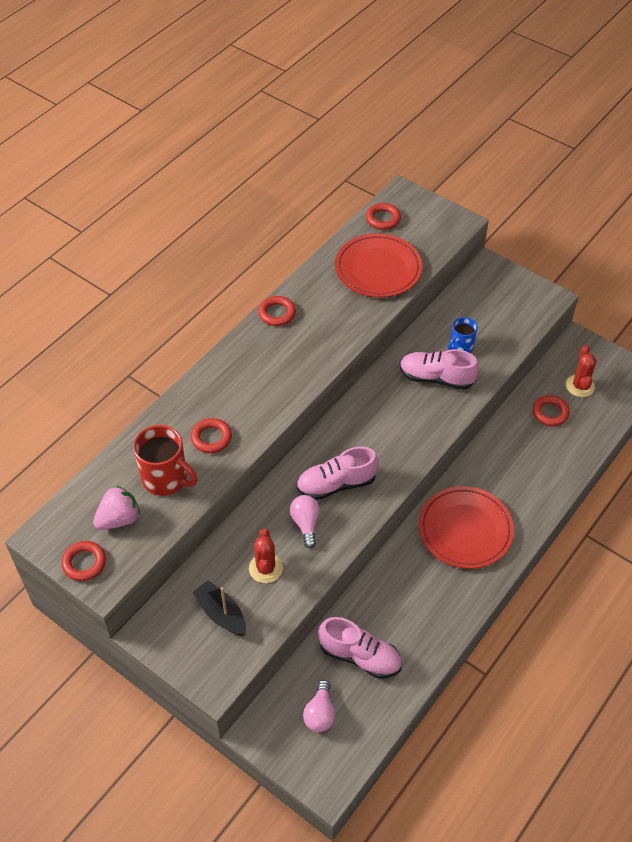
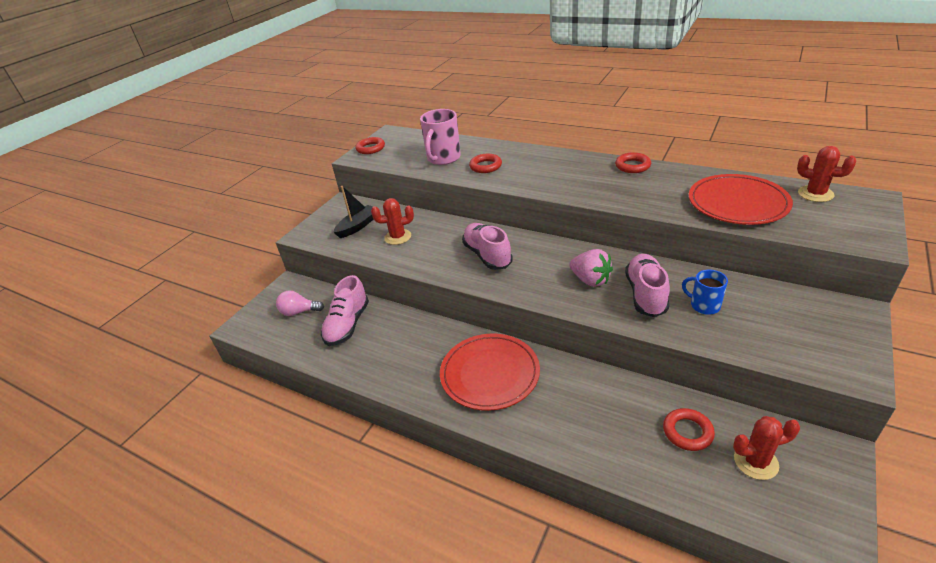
camera: 85 degrees right, 15 degrees down
pink strawberry [93,486,140,530] -> pink strawberry moved to [570,249,613,287]
red mug [133,425,197,496] -> pink mug [420,109,461,165]
pink light bulb [290,495,320,548] -> none
red ring [366,203,401,230] -> red cactus [797,146,856,202]

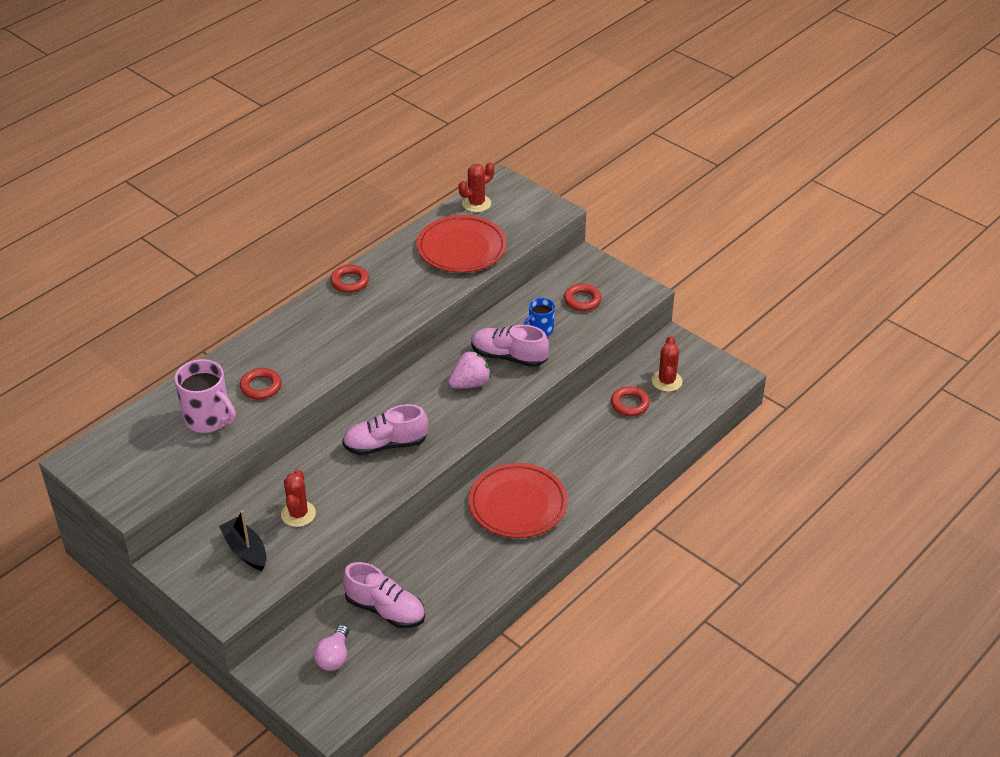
camera: 80 degrees left, 5 degrees up
red ring [355,137,385,154] -> red ring moved to [564,284,602,311]

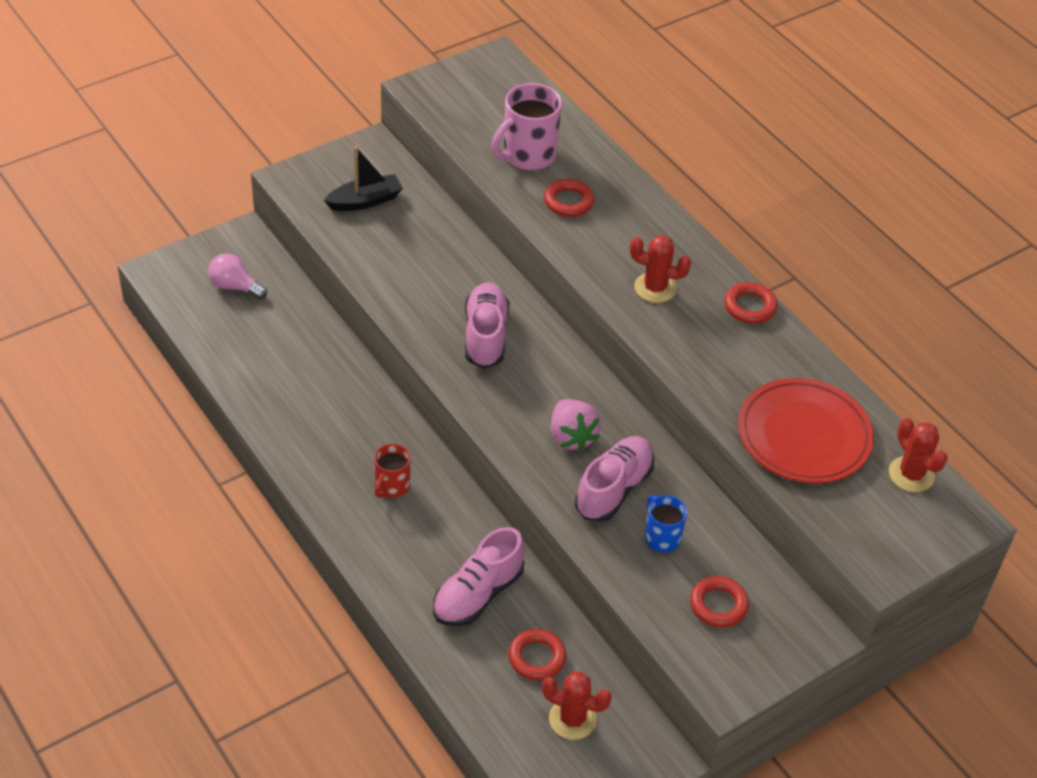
camera: 100 degrees right, 5 degrees up
red cactus [281,469,316,527] -> red cactus moved to [630,235,691,303]
pink shoe [343,562,425,628] -> pink shoe moved to [433,527,525,627]
red plate [469,463,568,538] -> red mug [374,444,411,498]

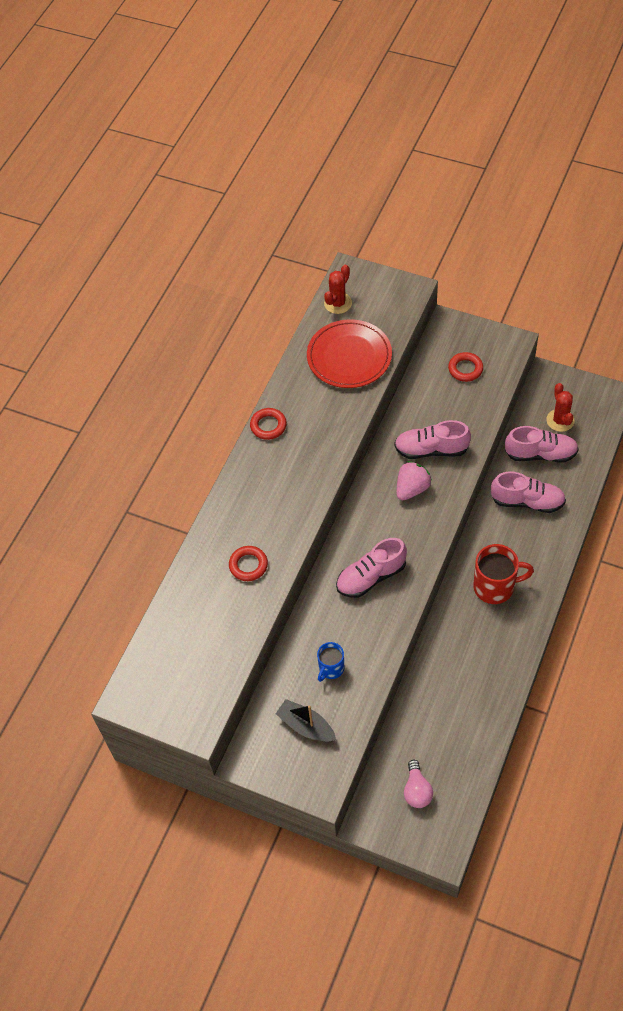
camera: 115 degrees left, 10 degrees up
red mug [374,444,411,498] -> red mug [473,544,534,604], size x1.68
pink mug [491,83,562,170] -> none
red ring [508,629,566,680] -> pink shoe [505,426,579,463]
red cactus [630,235,691,303] -> none
blue mug [645,495,687,553] -> blue mug moved to [317,642,344,682]

